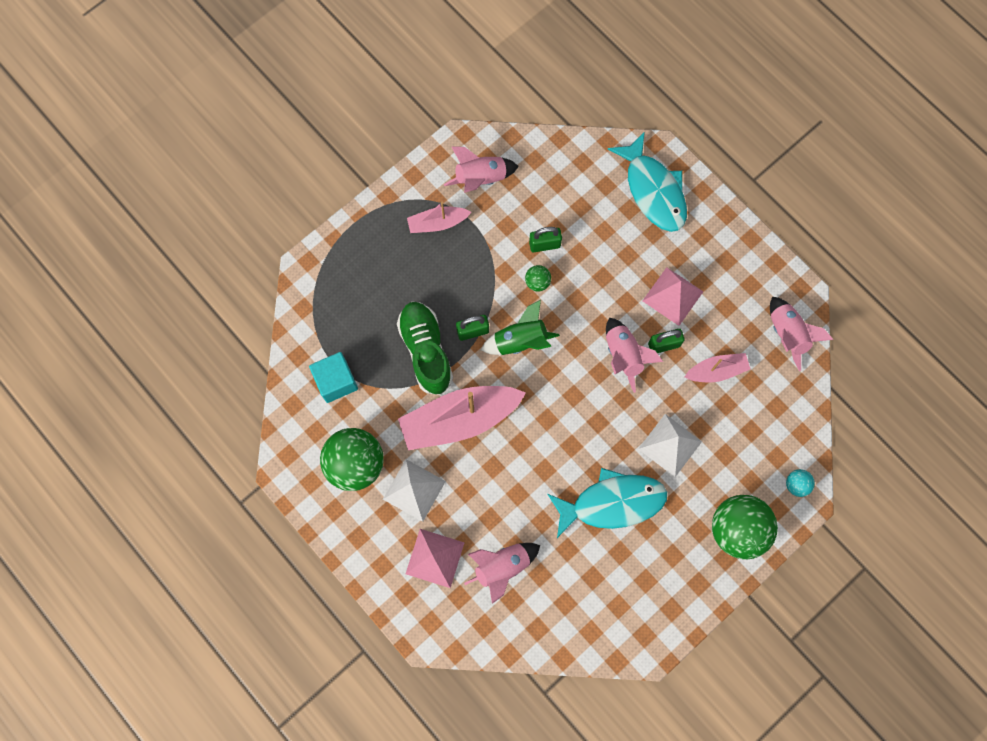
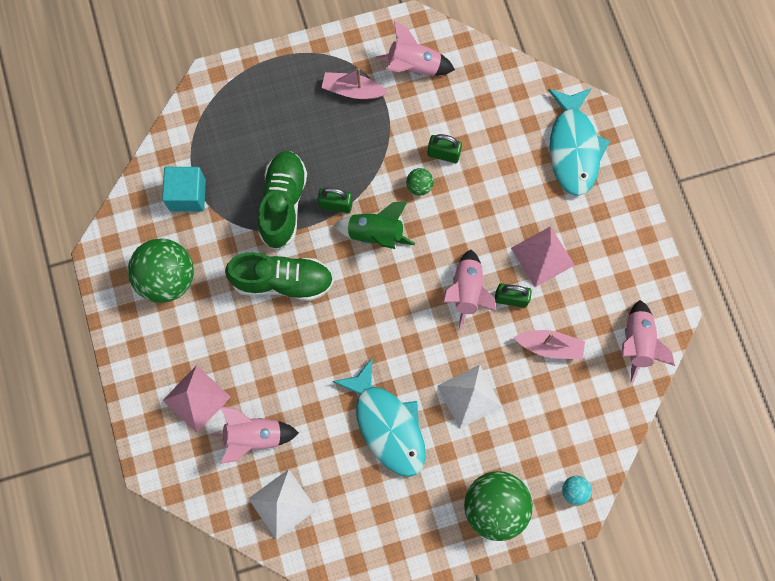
camera: 25 degrees right, 0 degrees up
white pyramid [383,459,446,522] -> white pyramid moved to [248,469,317,540]
pink boat [398,386,526,450] -> green shoe [225,252,334,301]
turquoise fish [548,468,667,538] -> turquoise fish turned 45 degrees clockwise [332,358,426,477]

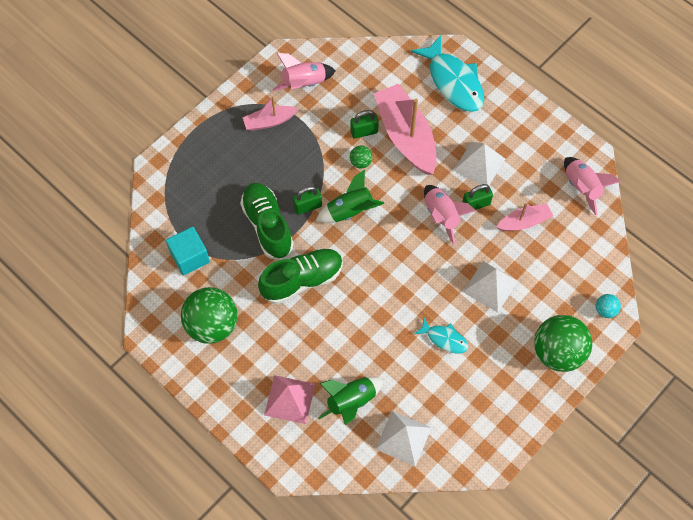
camera: 30 degrees left, 10 degrees down
pink rocket [211,407,299,464] -> green rocket [318,377,384,425]
turquoise fish [332,358,426,477] -> turquoise fish [415,317,468,353], size x0.52
pink pyramid [511,226,575,287] -> white pyramid [453,142,505,185]
none -> pink boat [374,84,437,175]

